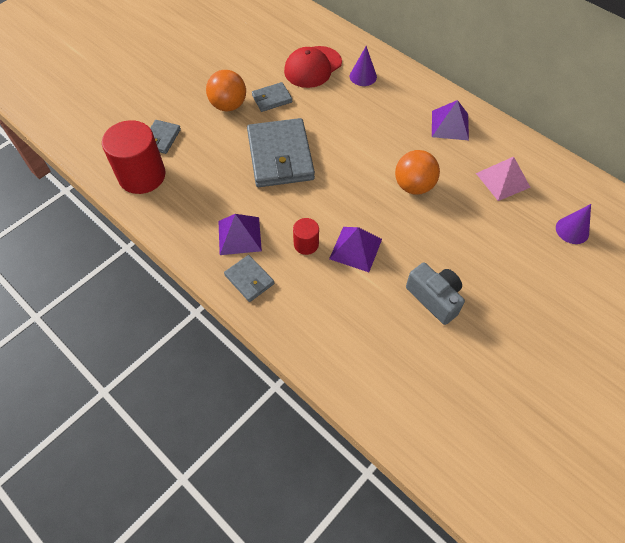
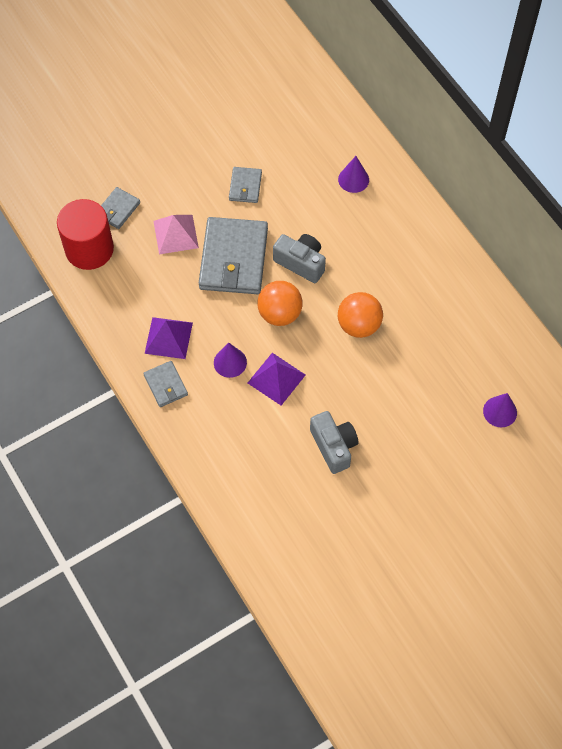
camera: 15 degrees right, 5 degrees up
orange ball [206,70,246,111] -> orange ball moved to [257,281,303,326]
grey wallet [252,82,292,112] -> grey wallet turned 75 degrees counterclockwise [229,167,262,203]
red cap [284,46,342,88] -> none
red cylinder [293,218,319,255] -> purple cone [214,343,247,378]
purple pyramid [432,100,469,140] -> none
pink pyramid [476,157,531,201] -> pink pyramid moved to [153,215,199,254]
none -> grey camera [273,234,326,283]

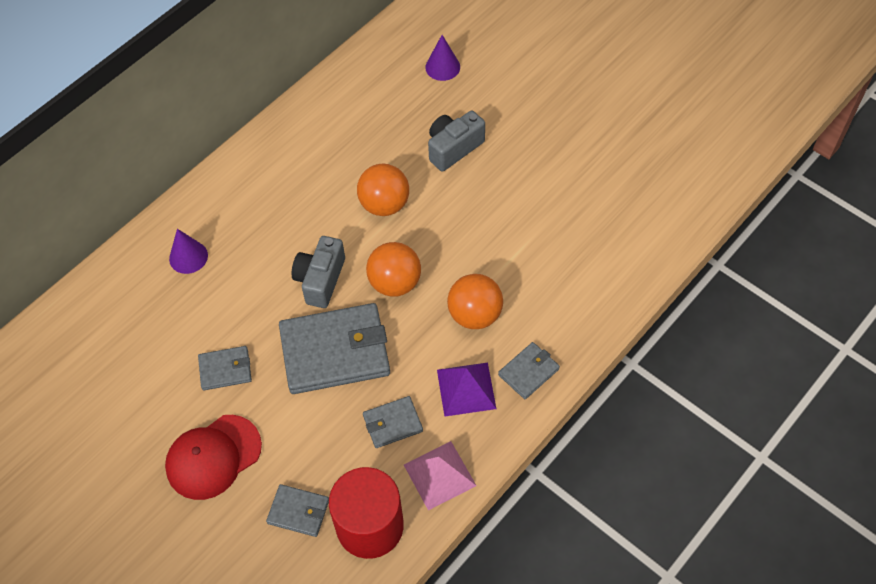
camera: 105 degrees left, 5 degrees down
pink pyramid [153,215,199,254] -> pink pyramid moved to [404,441,477,510]
purple cone [214,343,247,378] -> orange ball [447,274,503,329]
purple pyramid [248,353,305,405] -> none
grey camera [310,411,359,474] -> grey camera moved to [428,111,485,172]
none -> red cap [165,415,262,500]
none -> grey wallet [363,396,423,448]

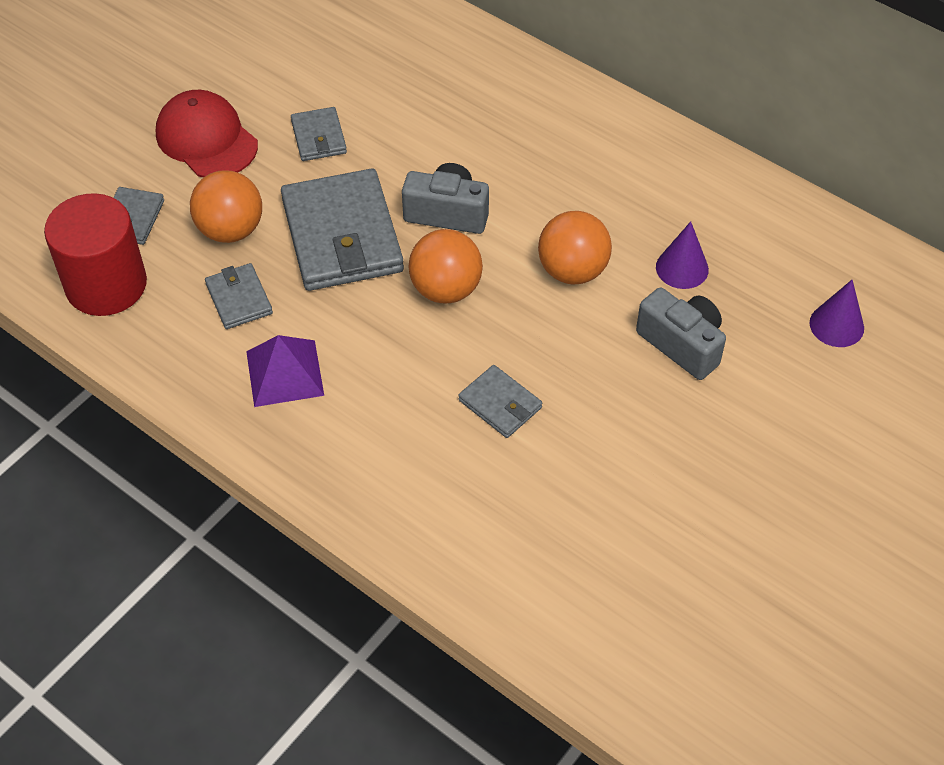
camera: 85 degrees right, 5 degrees down
purple cone [169,229,208,274] -> purple cone moved to [656,221,709,289]
pink pyramid [404,441,477,510] -> none
orange ball [447,274,503,329] -> orange ball moved to [190,170,262,243]
grey wallet [498,342,560,399] -> grey wallet moved to [458,365,542,438]

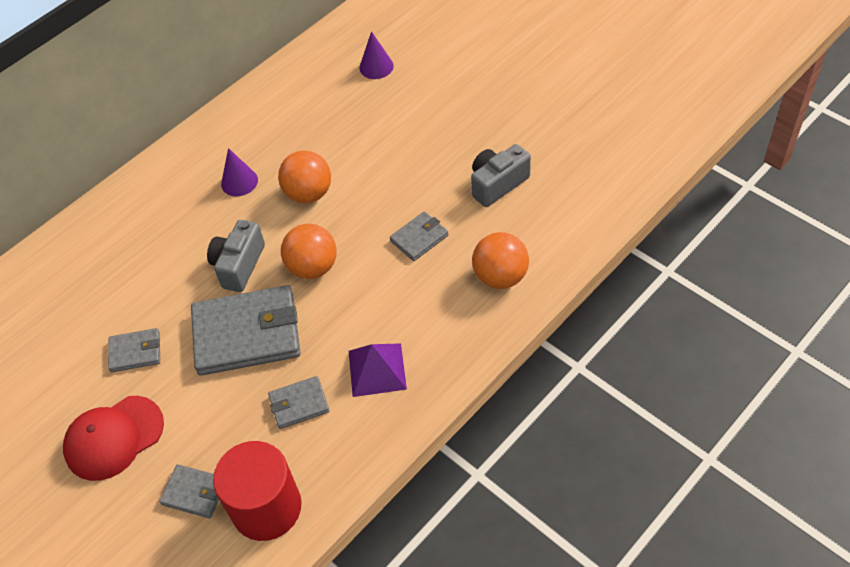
camera: 80 degrees left, 0 degrees up
orange ball [190,170,262,243] -> orange ball moved to [472,232,529,289]
grey camera [636,287,726,380] -> grey camera moved to [471,144,531,207]
purple cone [656,221,709,289] -> purple cone moved to [221,148,258,196]

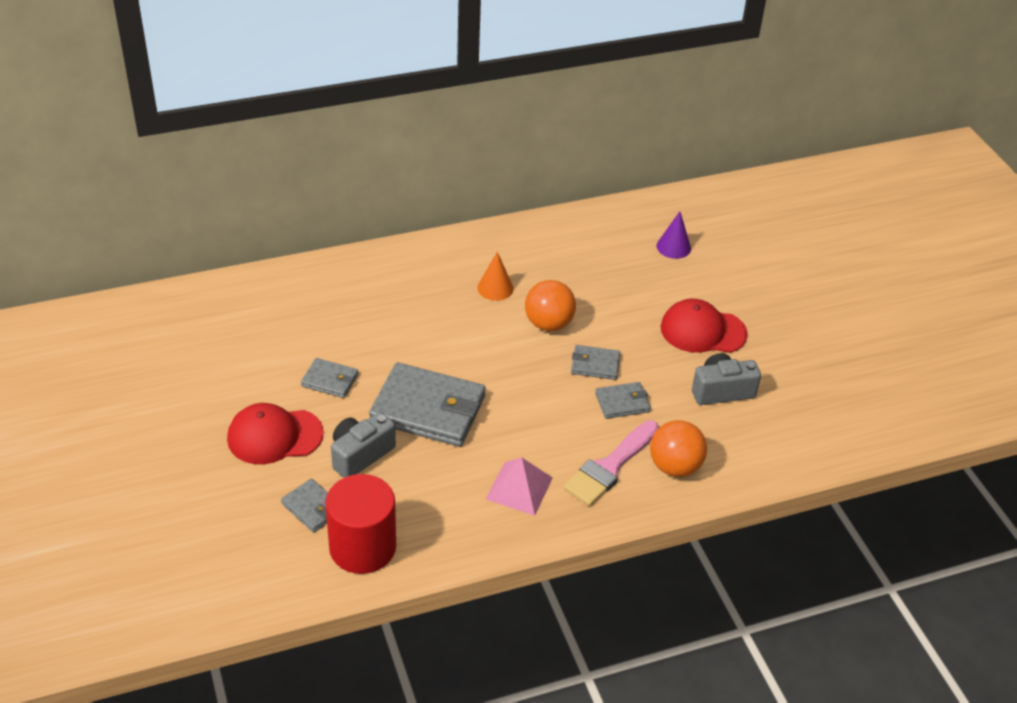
camera: 20 degrees right, 10 degrees down
grey camera [207,220,265,292] -> grey camera moved to [331,412,396,478]
purple cone [221,148,258,196] -> orange cone [477,252,513,301]
grey wallet [268,376,329,429] -> grey wallet moved to [571,345,621,380]
orange ball [281,224,337,279] -> none
purple pyramid [349,343,407,397] -> pink pyramid [486,458,553,516]
none -> pink brush [563,420,659,506]
none -> red cap [661,299,748,353]

